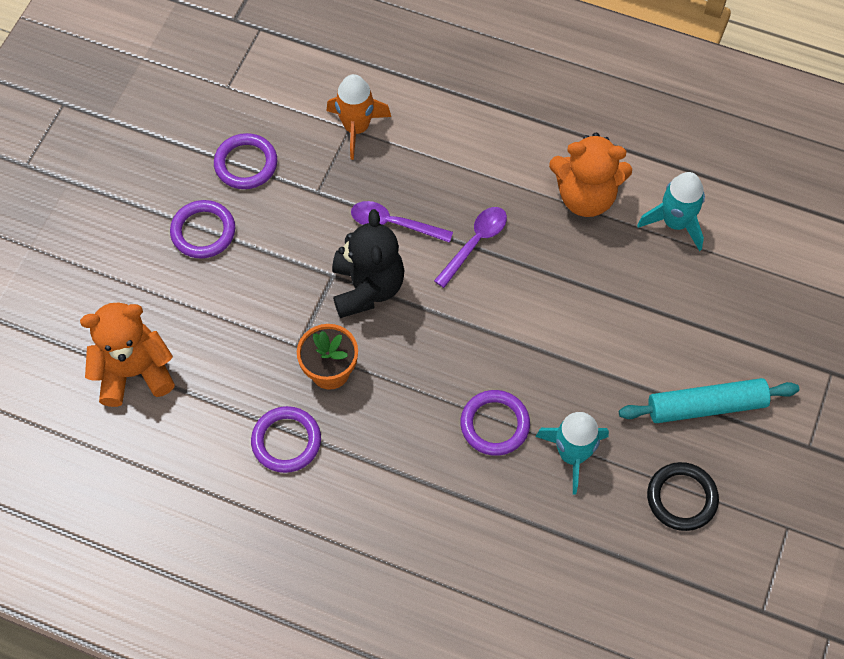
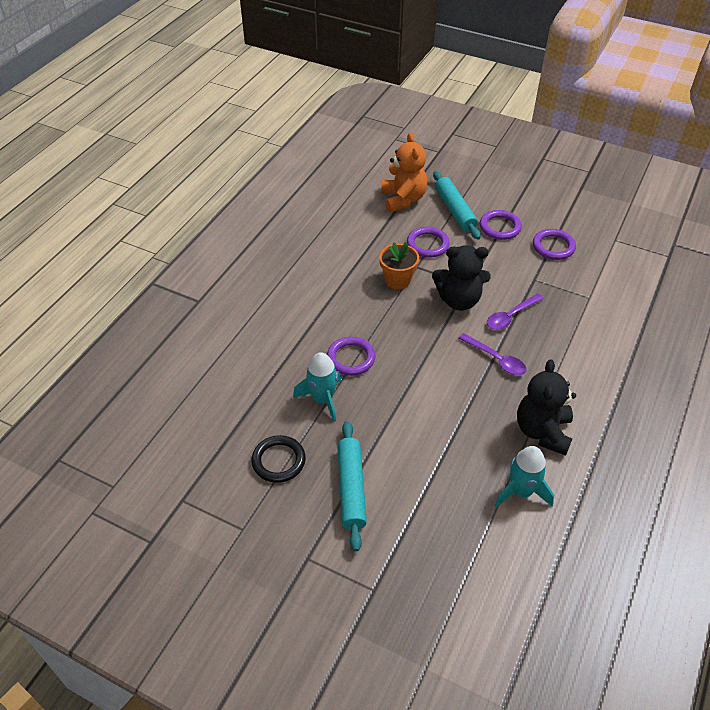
camera: 95 degrees right, 15 degrees down
purple ring [251,406,321,473] -> purple ring moved to [407,227,450,258]
orange rocket [327,74,391,160] -> none
purple spoon [351,201,453,243] -> purple spoon turned 150 degrees counterclockwise [487,294,544,330]
orange teddy bear [549,132,632,217] -> black teddy bear [517,359,576,456]
none -> turquoise rolling pin [433,171,481,240]

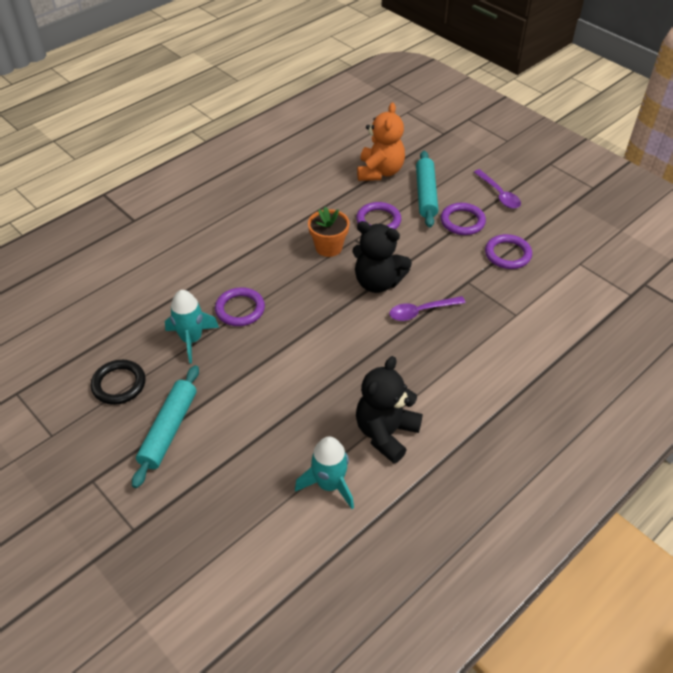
camera: 20 degrees right, 0 degrees up
purple spoon [459,333,526,375] -> purple spoon moved to [474,169,521,209]

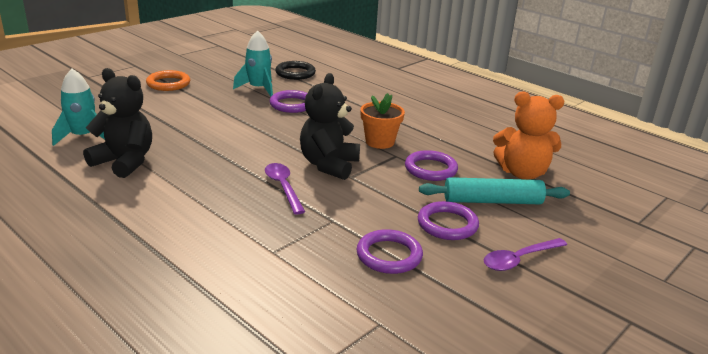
camera: 85 degrees right, 20 degrees down
black ring [91,360,146,405] -> black ring moved to [275,61,316,80]
turquoise rolling pin [132,365,199,488] -> orange ring [146,70,190,91]

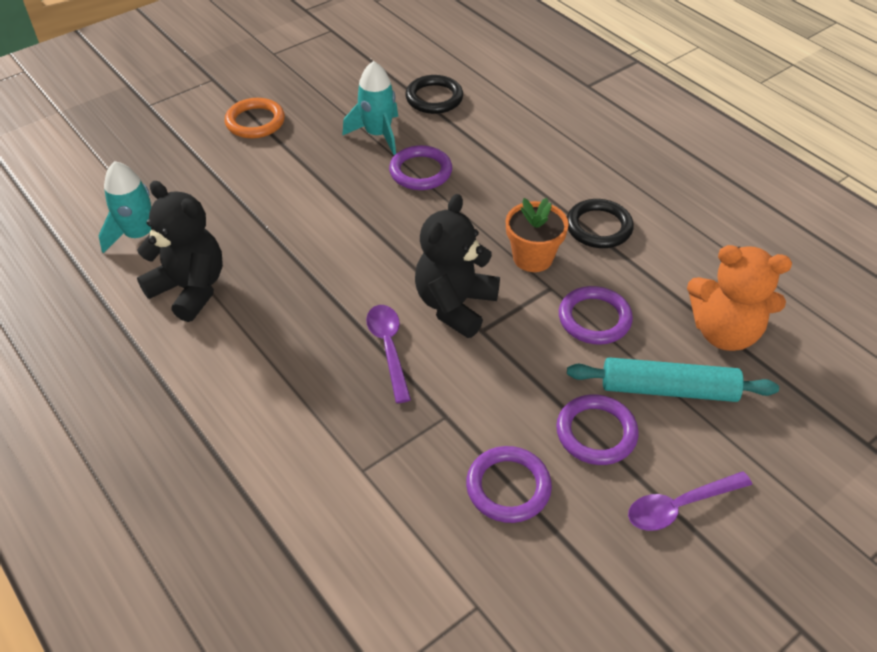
camera: 10 degrees right, 20 degrees up
none -> black ring [567,199,634,248]

